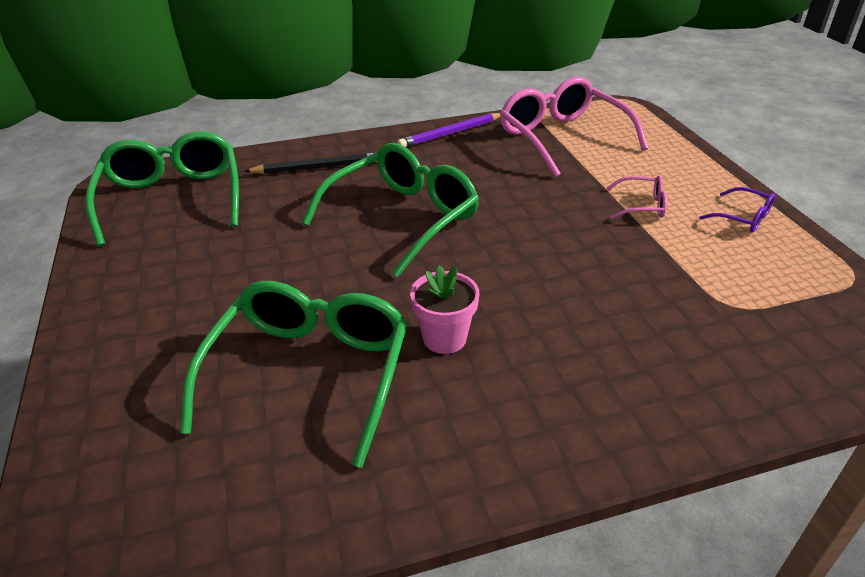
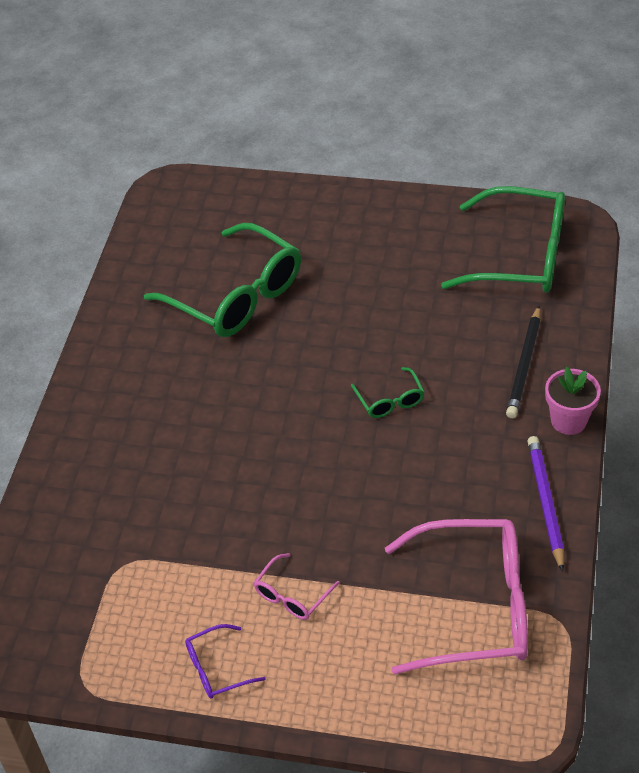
camera: 120 degrees right, 10 degrees up
green glasses [302,143,479,277] -> green glasses [351,367,425,418], size x0.45
pink flower pot [410,265,480,354] -> pink flower pot moved to [545,367,601,435]

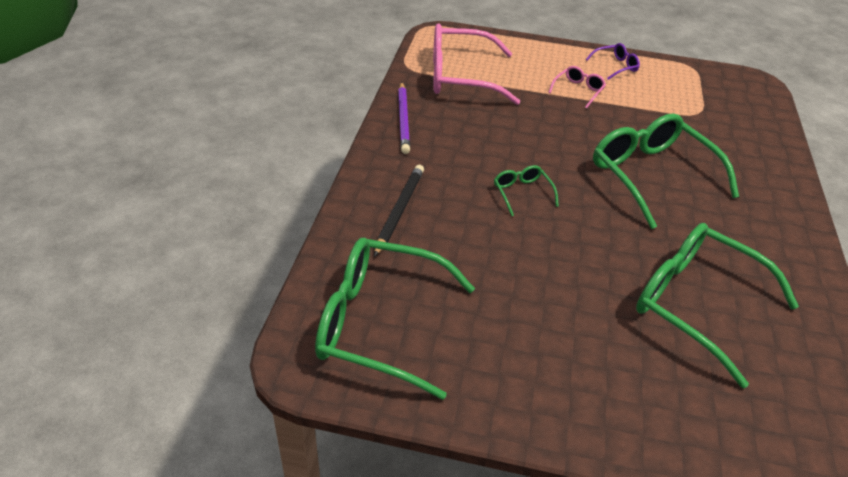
camera: 175 degrees right, 5 degrees down
pink flower pot [545,367,601,435] -> none
none -> green glasses [593,113,739,229]

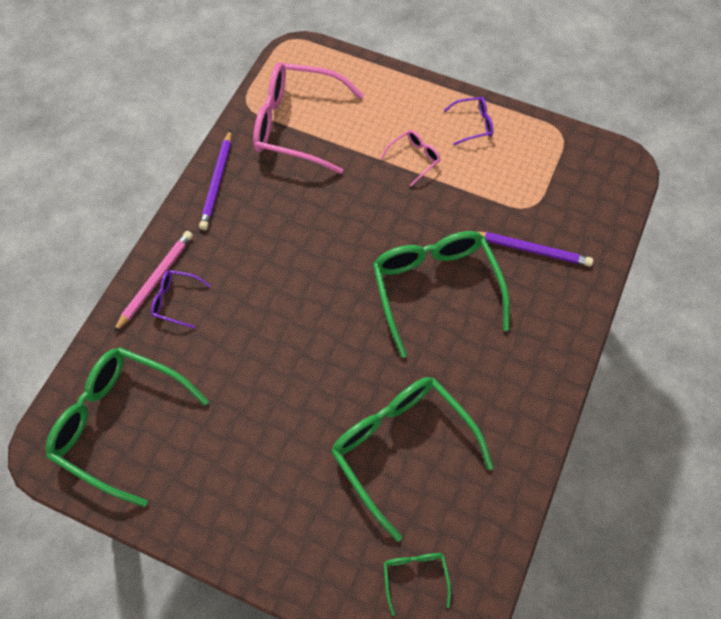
camera: 15 degrees right, 20 degrees up
black pencil [374,165,424,257] -> purple glasses [151,270,211,329]
green glasses [494,165,559,216] -> green glasses moved to [384,553,451,616]
none -> pink pencil [114,231,193,332]
none -> purple pencil [478,232,593,267]

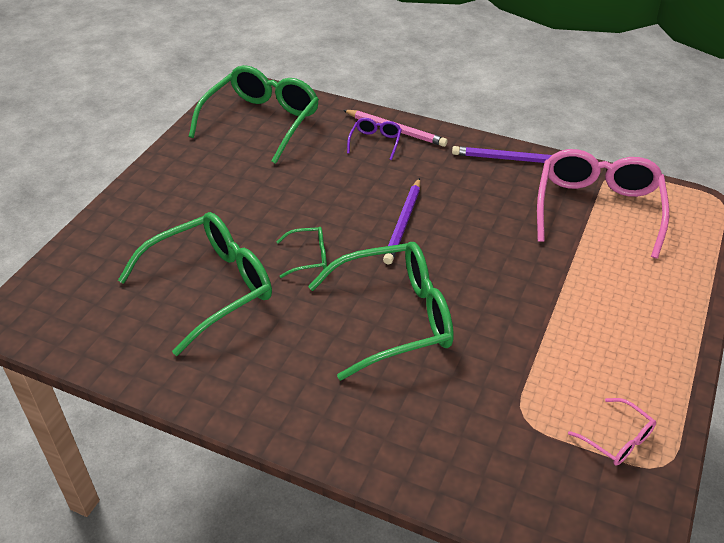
camera: 90 degrees right, 20 degrees down
pink glasses [380,130,441,187] -> pink glasses moved to [568,398,656,465]
green glasses [384,553,451,616] -> green glasses moved to [276,227,327,278]
purple glasses [444,97,493,145] -> none
purple pencil [478,232,593,267] -> purple pencil moved to [383,178,420,265]

